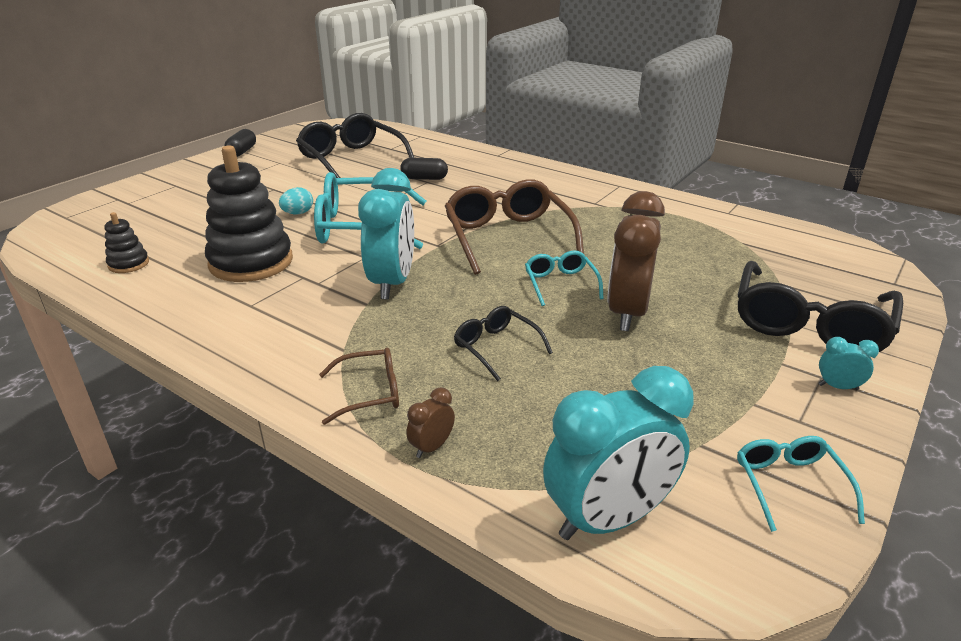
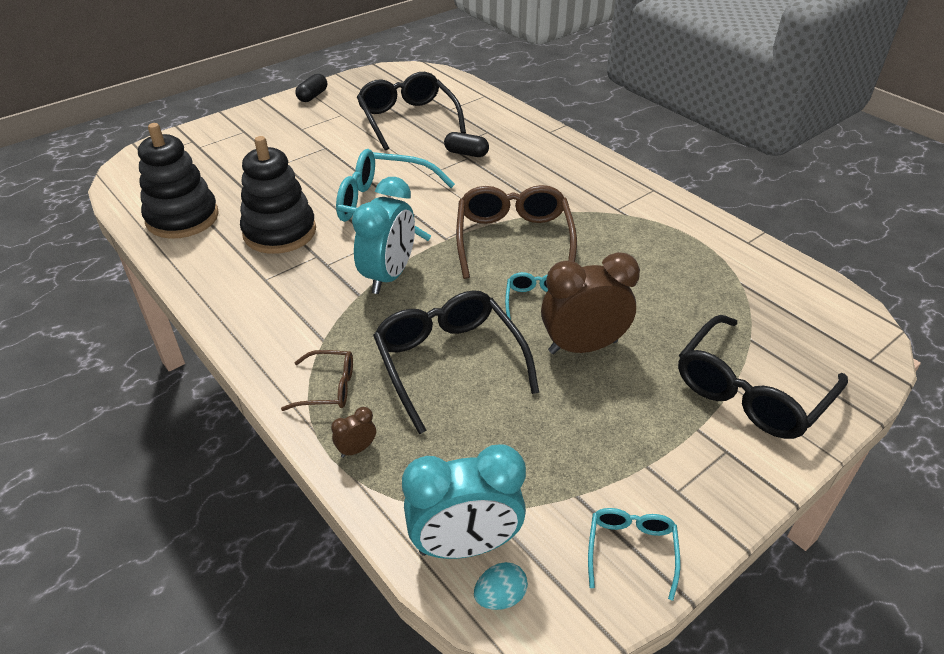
camera: 15 degrees right, 10 degrees up
black stacking toy [104,212,149,273] -> black stacking toy [138,123,219,239], size x2.15
turquoise egg [279,187,313,214] -> turquoise egg moved to [474,562,528,610]
black glasses [454,306,553,381] -> black glasses [373,290,539,434], size x1.95
brown clock [607,191,665,331] -> brown clock turned 45 degrees clockwise [541,252,640,354]
turquoise clock [818,337,879,390] -> none

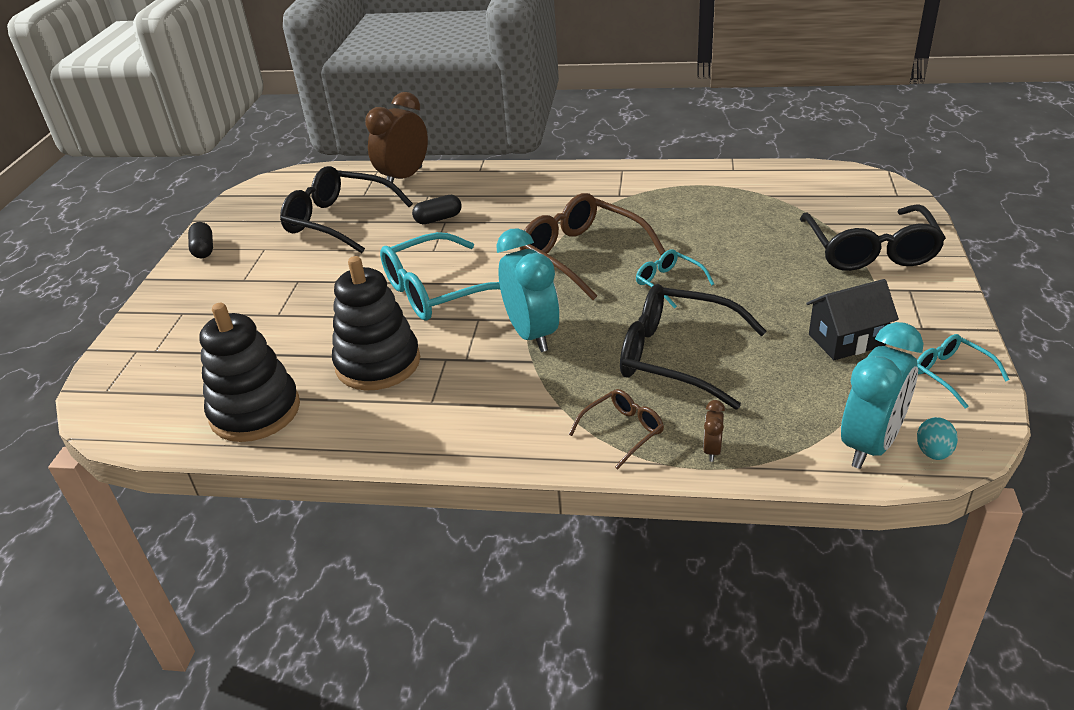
camera: 40 degrees left, 5 degrees down
brown clock [541,252,640,354] -> brown clock moved to [365,92,428,188]
none -> black house [806,279,899,360]

